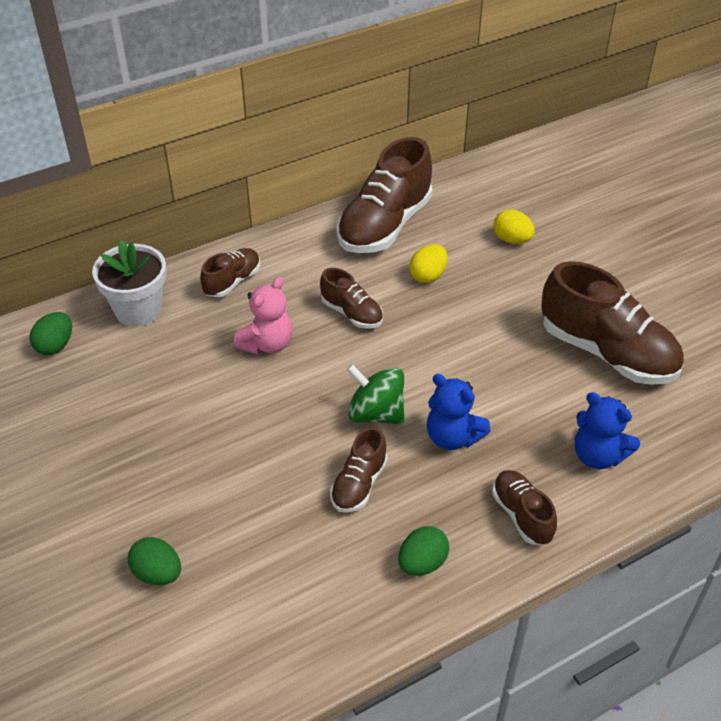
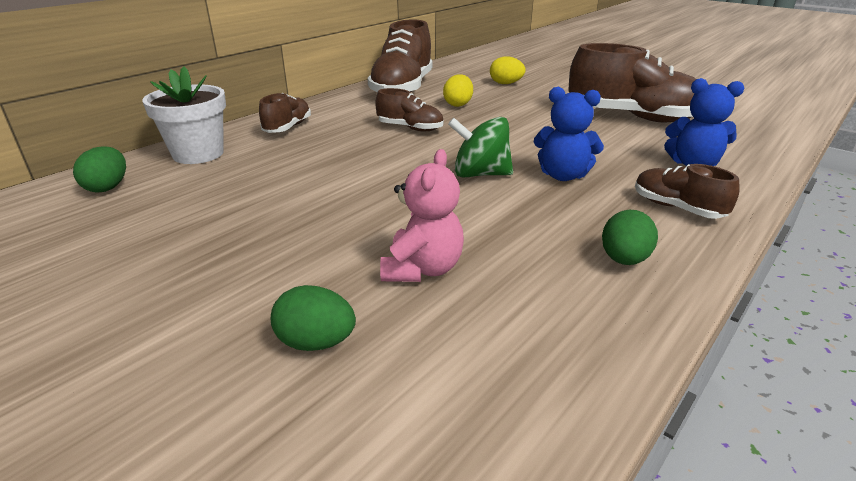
camera: 20 degrees left, 15 degrees down
pink teddy bear [233,277,293,355] -> pink teddy bear moved to [380,149,464,282]
brown shoe [330,427,388,513] -> none

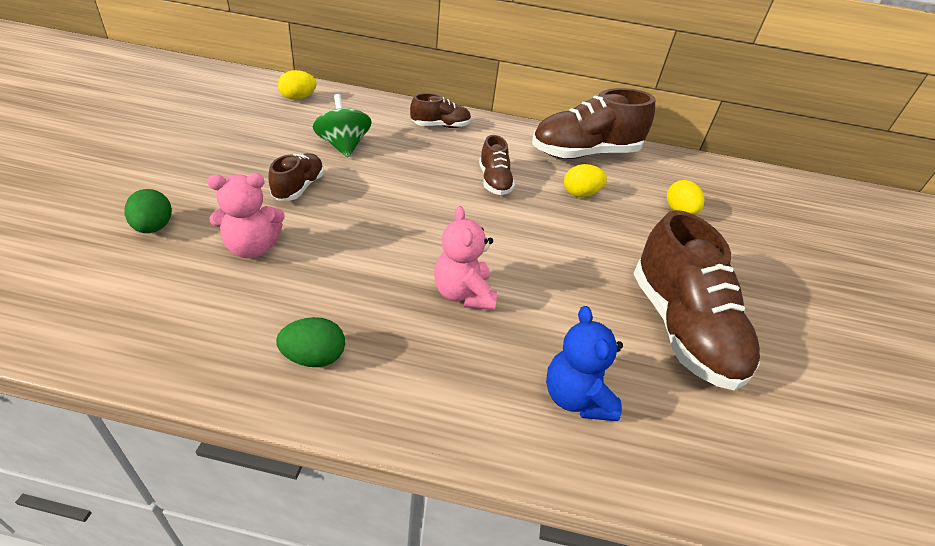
camera: 55 degrees right, 10 degrees up
green egg [73,146,126,193] -> yellow egg [278,70,317,100]
white flower pot [142,66,226,164] -> none
green spinning top [448,117,513,177] -> green spinning top moved to [313,94,371,157]
blue teddy bear [534,87,604,181] -> pink teddy bear [434,206,497,310]
brown shoe [635,164,740,219] -> brown shoe moved to [268,153,324,201]

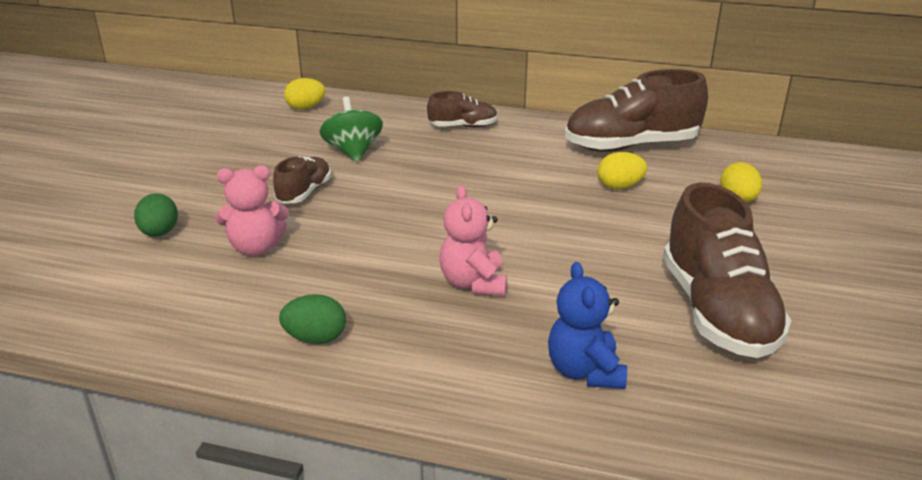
camera: 10 degrees right, 10 degrees down
brown shoe [479,135,515,195] -> none

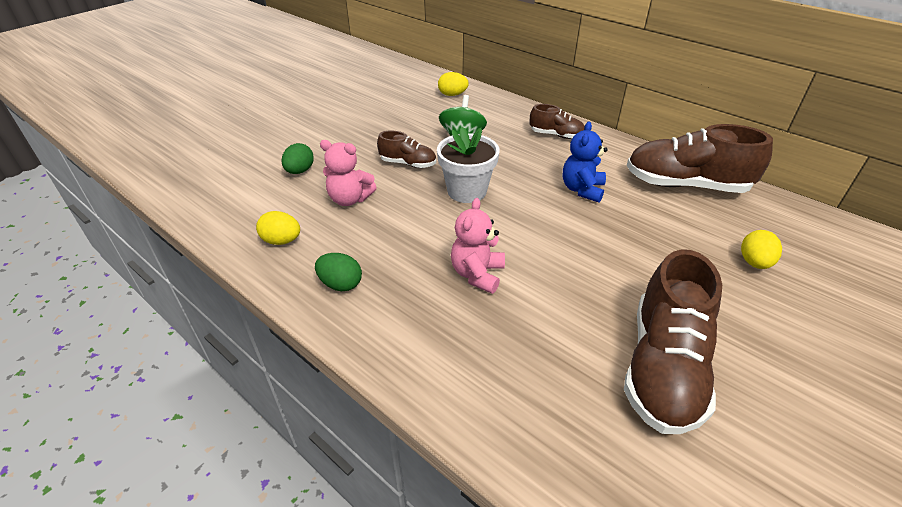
camera: 25 degrees right, 10 degrees up
brown shoe [273,156,331,204] -> brown shoe turned 60 degrees clockwise [377,130,436,168]
blue teddy bear [548,262,627,389] -> blue teddy bear moved to [563,121,608,202]
yellow egg [597,152,647,189] -> yellow egg moved to [256,211,300,245]
none -> white flower pot [437,127,500,203]

